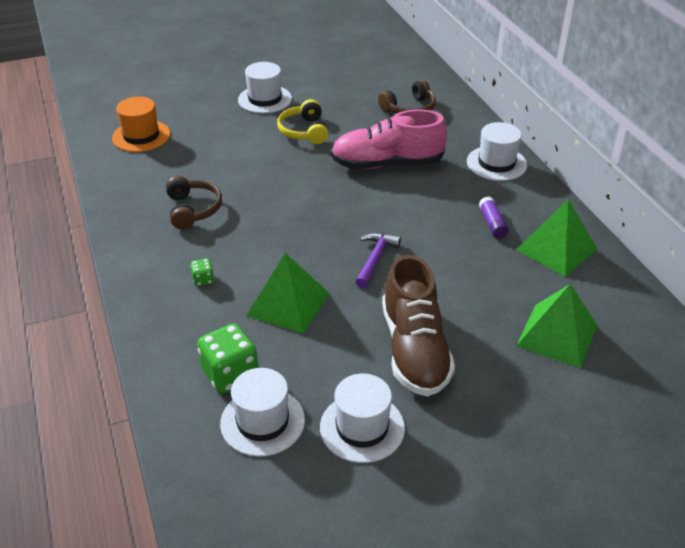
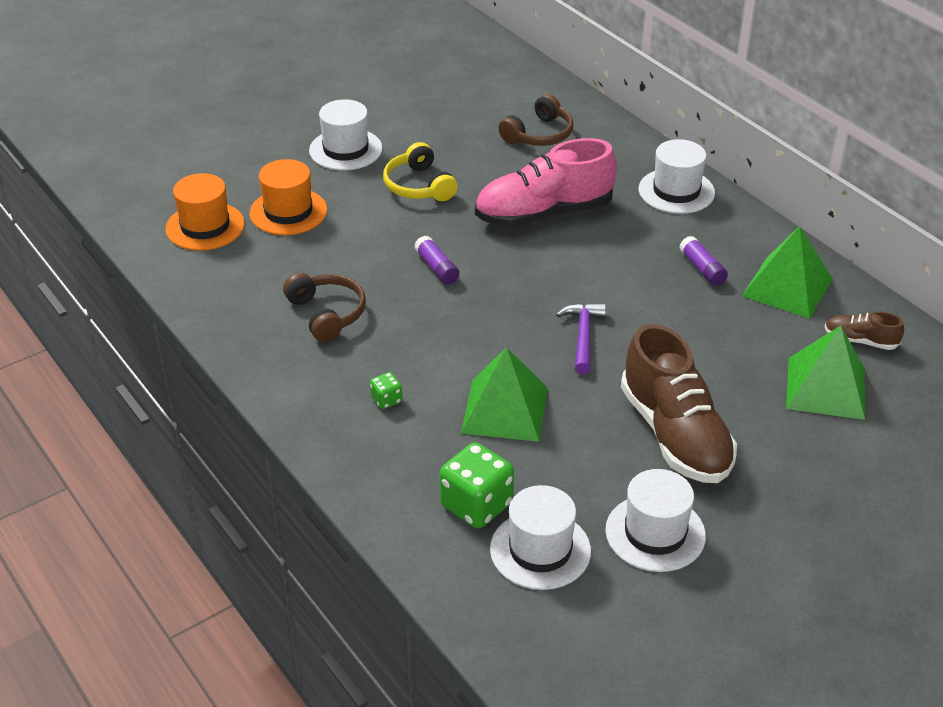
camera: 15 degrees left, 0 degrees up
none -> orange hat [250,159,327,235]
none -> purple glue stick [414,236,459,285]
none -> brown shoe [825,312,904,350]

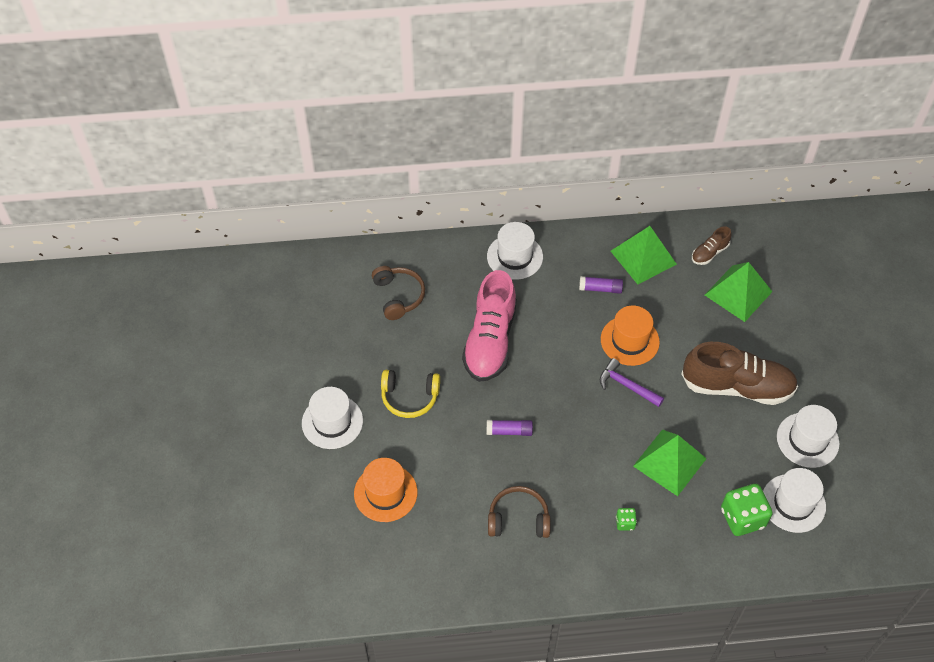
camera: 60 degrees left, 15 degrees up
orange hat [165,173,245,251] -> orange hat moved to [601,306,660,366]

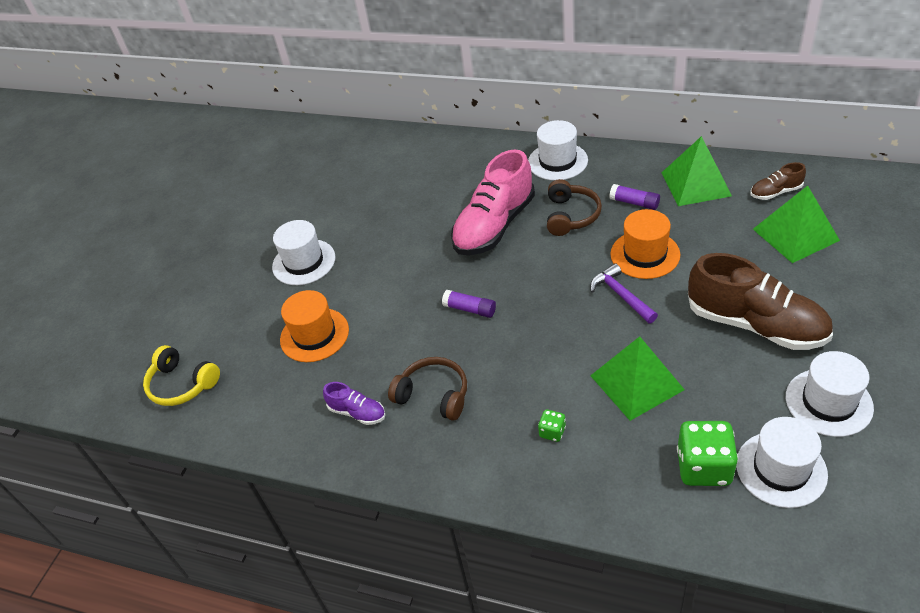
camera: 30 degrees right, 10 degrees down
brown headphones [372,266,425,320] -> brown headphones moved to [547,179,602,236]
yellow headphones [381,370,440,418] -> yellow headphones moved to [143,345,220,406]
none -> purple shoe [323,382,385,425]

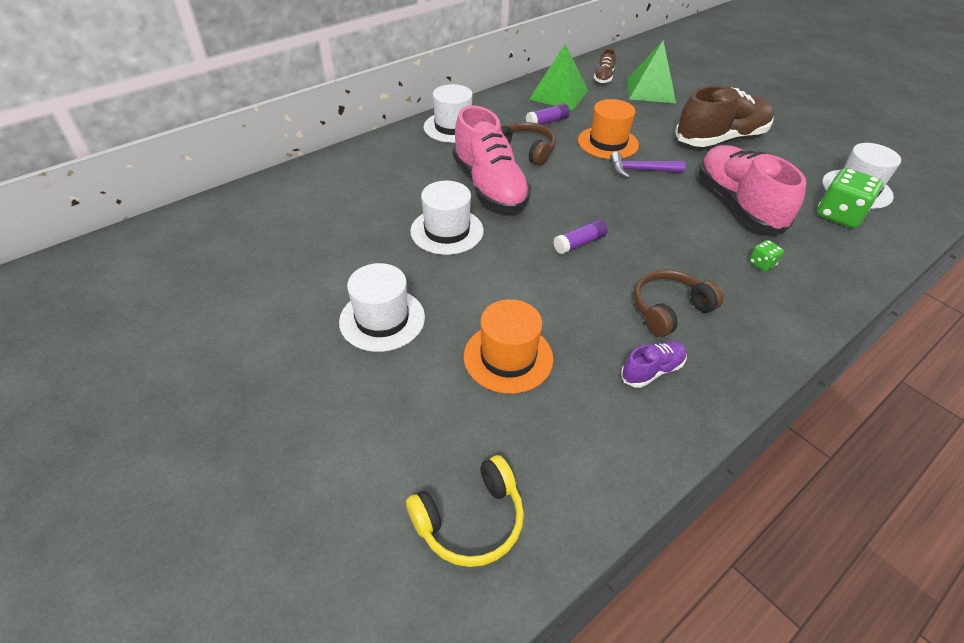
camera: 65 degrees left, 0 degrees up
green pyramid [590,336,685,421] -> pink shoe [699,145,806,234]
white hat [786,351,874,437] -> white hat moved to [410,181,484,255]

